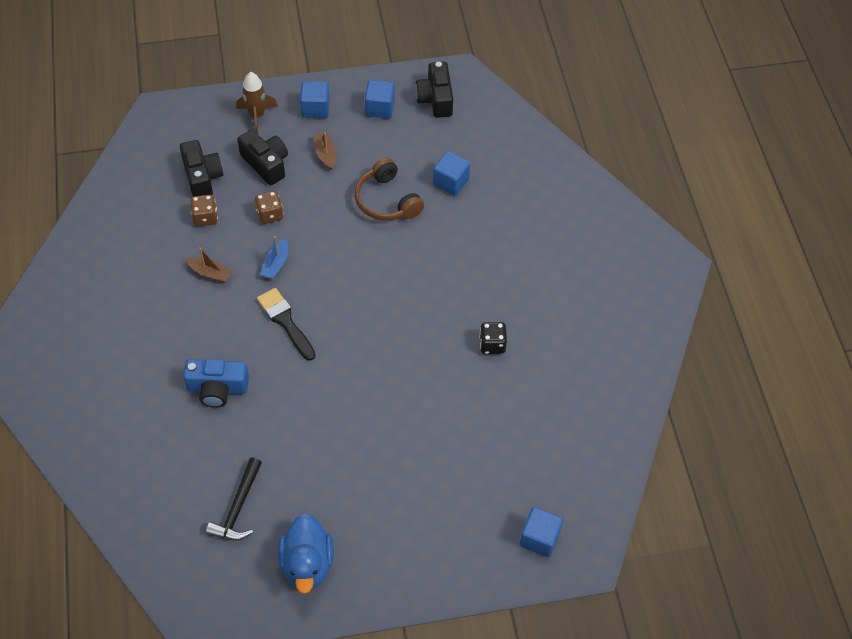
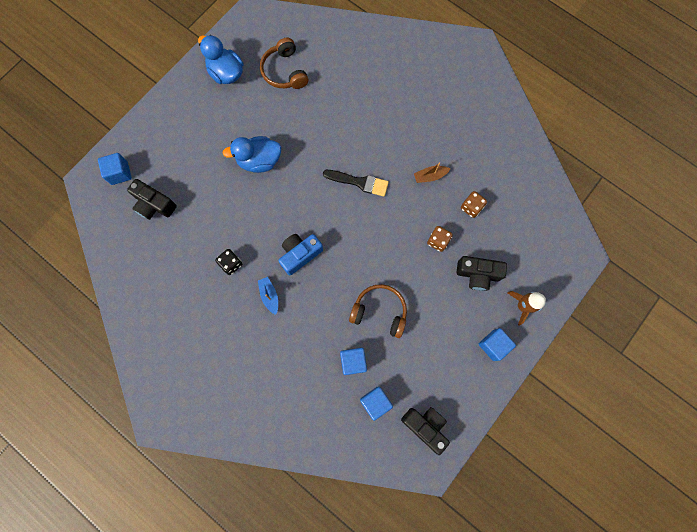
camera: 140 degrees right, 20 degrees up
black camera [180,140,224,197] -> black camera moved to [127,179,177,220]
blue camera [183,359,249,408] -> blue camera moved to [278,234,323,275]
black hammer [206,458,262,541] -> brown headphones [260,38,308,89]
blue boat [260,236,288,279] -> blue boat moved to [258,277,278,315]
brown boat [314,132,336,170] -> none
blue cube [365,80,395,119] -> blue cube moved to [360,386,393,421]
none -> blue duck [223,136,281,173]

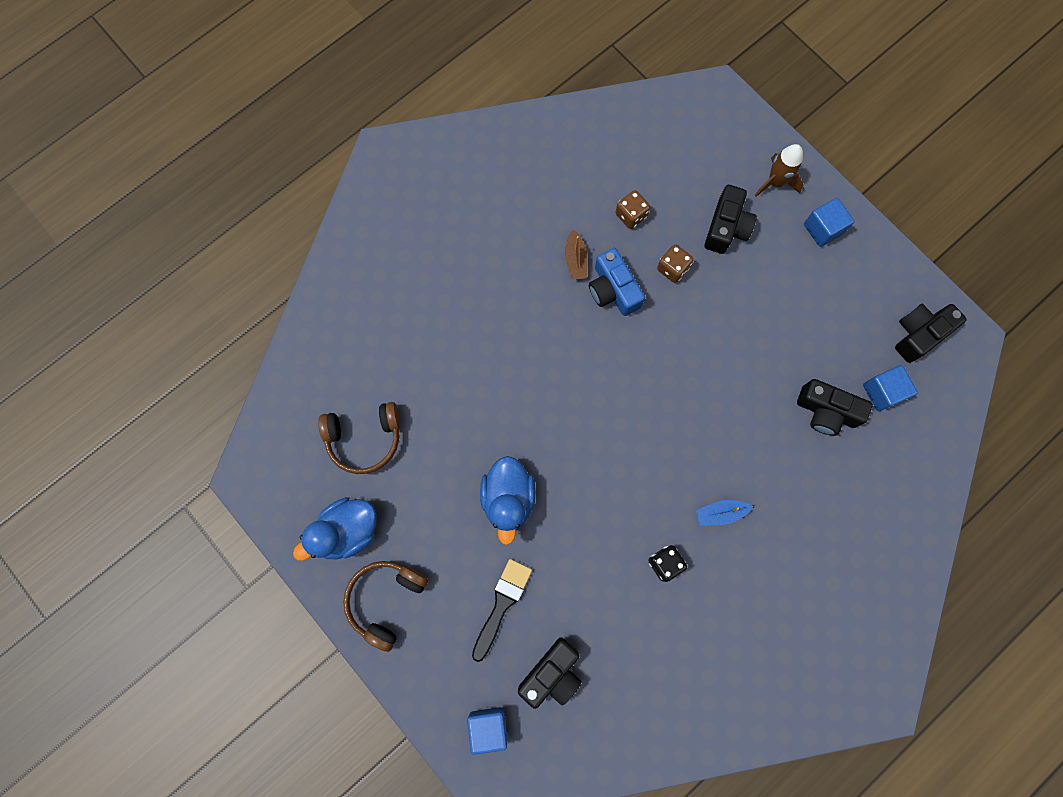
camera: 80 degrees left, 0 degrees up
blue camera [278,234,323,275] -> blue camera moved to [589,248,645,316]
black brush [323,170,389,197] -> black brush moved to [472,559,532,662]
blue cube [340,348,367,375] -> black camera [797,379,873,436]
brown headphones [349,284,407,338] -> brown headphones moved to [343,561,428,652]

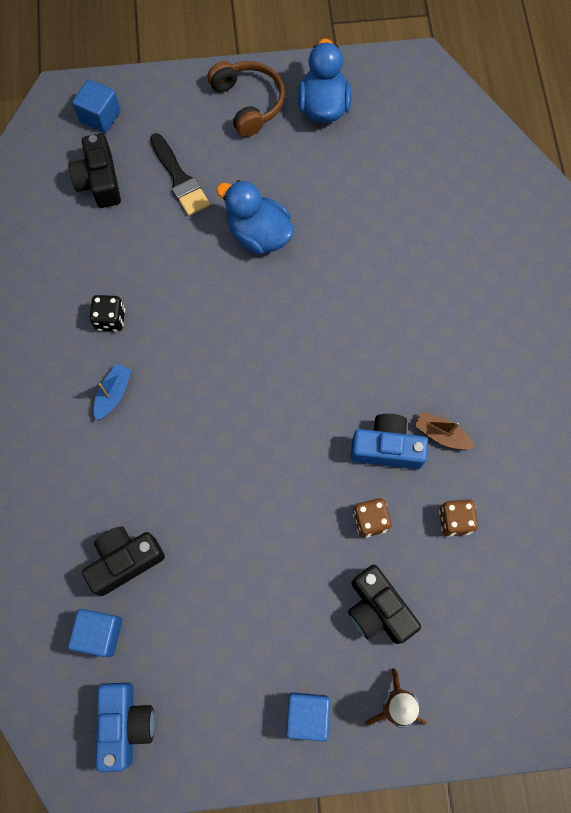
camera: 125 degrees right, 5 degrees down
brown headphones [318,402,400,474] -> none
black camera [895,304,967,363] -> blue camera [96,682,155,772]

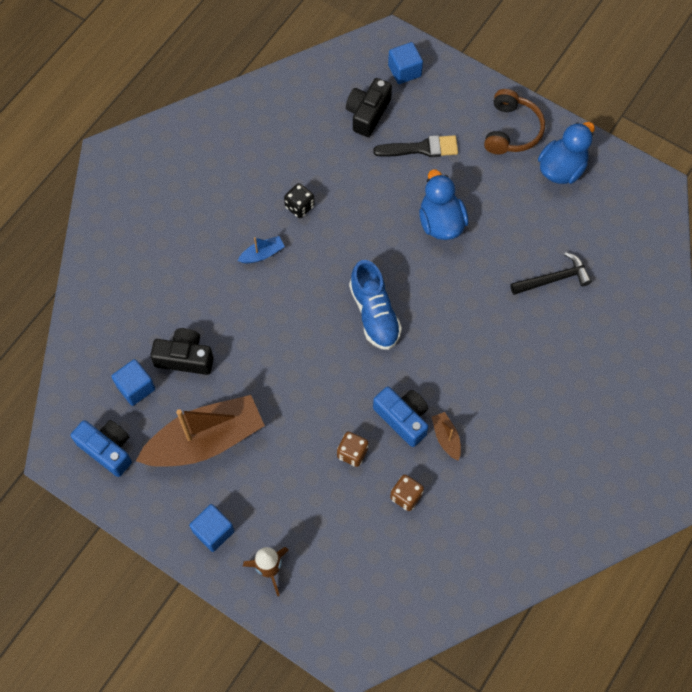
camera: 40 degrees right, 5 degrees down
blue camera [96,682,155,772] -> blue camera turned 90 degrees counterclockwise [71,420,132,477]
black brush [150,133,210,216] -> black brush turned 105 degrees counterclockwise [373,135,458,157]
black camera [348,565,421,644] -> none
none -> brown boat [136,395,265,467]
none -> blue shoe [349,260,402,350]
none -> black hammer [510,252,592,295]

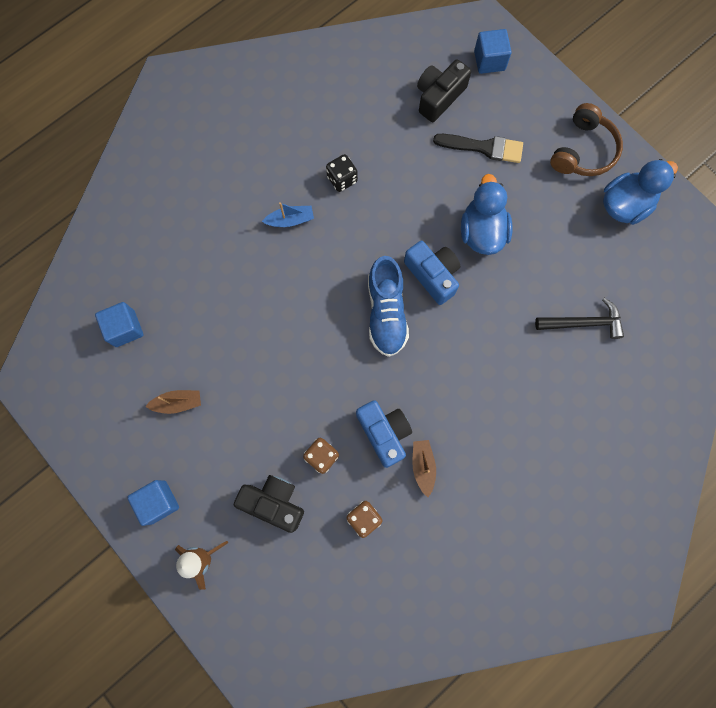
camera: 15 degrees right, 10 degrees up
blue camera [71,420,132,477] -> blue camera moved to [404,241,460,305]
brown boat [136,395,265,467] -> brown boat [145,390,201,414], size x0.40
black camera [150,328,214,375] -> black camera moved to [234,475,304,533]

